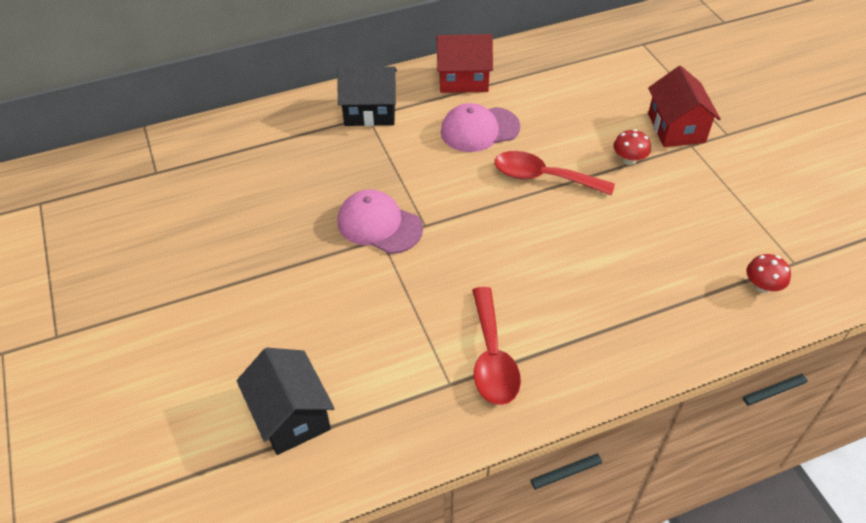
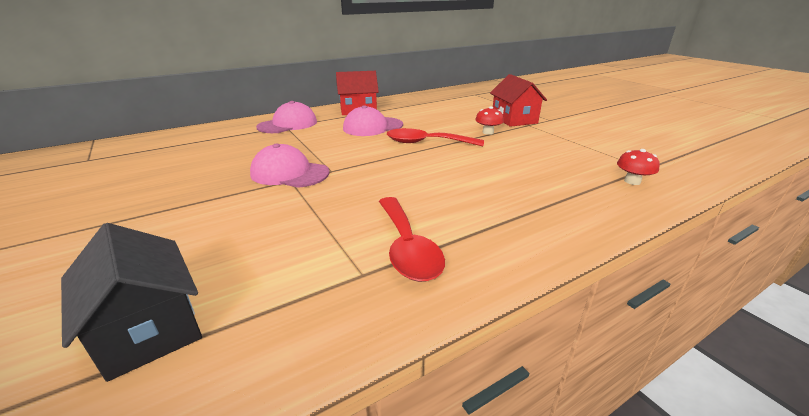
camera: 10 degrees left, 20 degrees down
black house [337,66,397,126] -> pink cap [256,101,317,133]

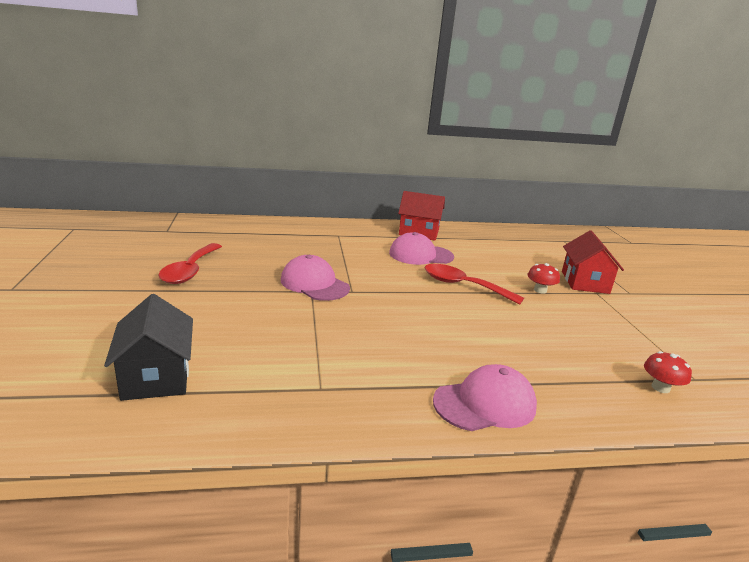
camera: 20 degrees right, 5 degrees down
pink cap [256,101,317,133] -> pink cap moved to [433,364,537,431]
red spoon [379,197,445,282] -> red spoon moved to [158,243,222,284]

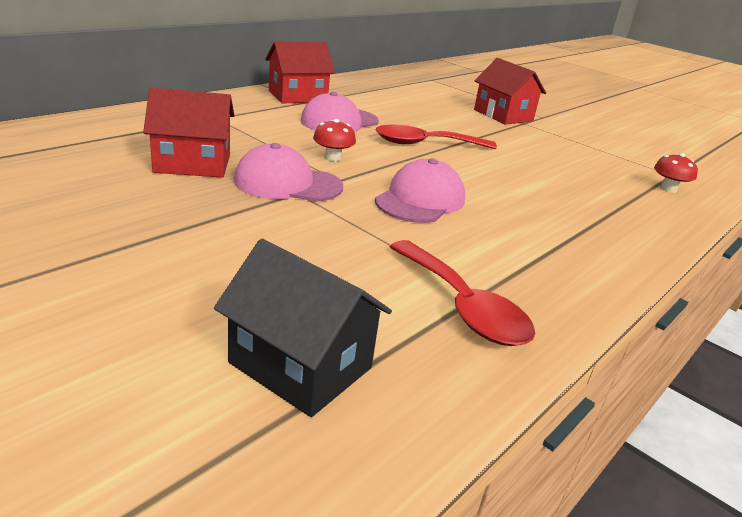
camera: 40 degrees left, 5 degrees up
red spoon [158,243,222,284] -> red spoon moved to [390,240,535,346]
pink cap [433,364,537,431] -> pink cap moved to [375,158,465,223]
red mushroom [527,263,560,294] -> red mushroom moved to [313,119,356,161]
none -> red house [143,87,235,178]

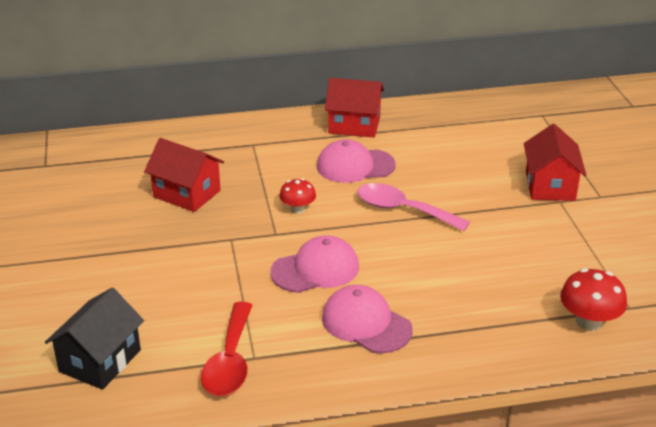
camera: 40 degrees right, 5 degrees up
black house [214,239,392,417] -> black house turned 45 degrees clockwise [45,288,144,390]
pink cap [234,143,343,202] -> pink cap moved to [322,285,412,354]
red spoon [376,124,497,149] -> pink spoon [357,183,470,231]
red mushroom [654,153,698,193] -> red mushroom [560,268,627,331], size x1.54

